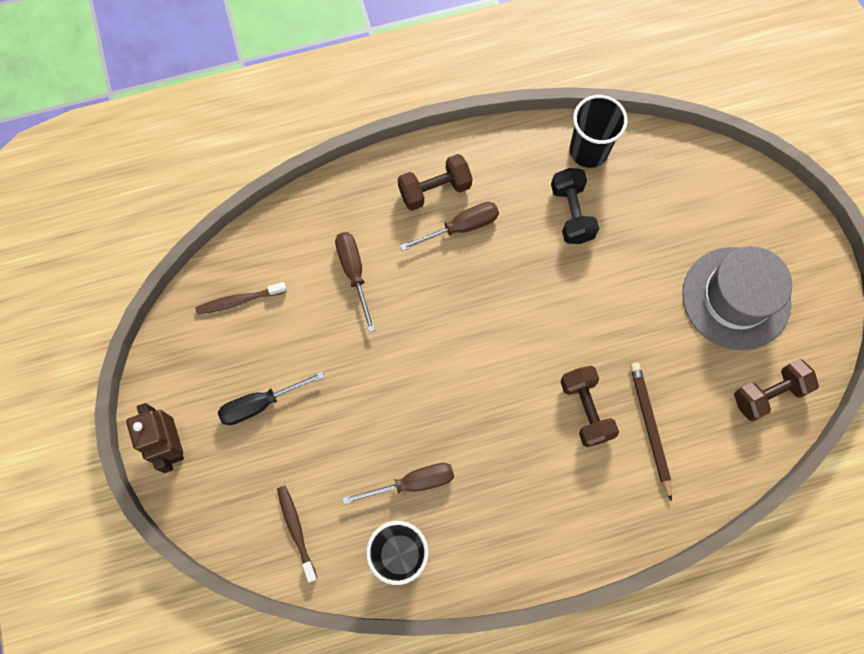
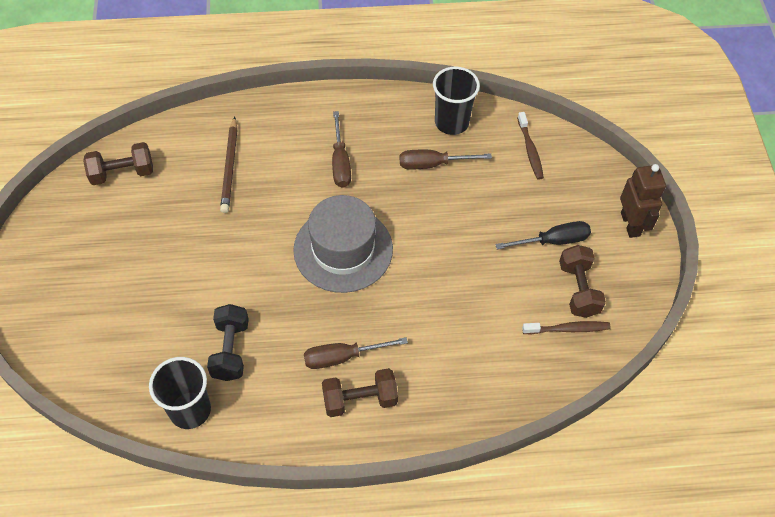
camera: 170 degrees left, 15 degrees down
brown screwdriver [335,232,375,332] -> brown screwdriver moved to [332,111,351,187]
brown dumbbell [561,366,619,447] -> brown dumbbell moved to [559,245,606,318]
grey hat [682,246,792,350] -> grey hat moved to [293,195,393,293]

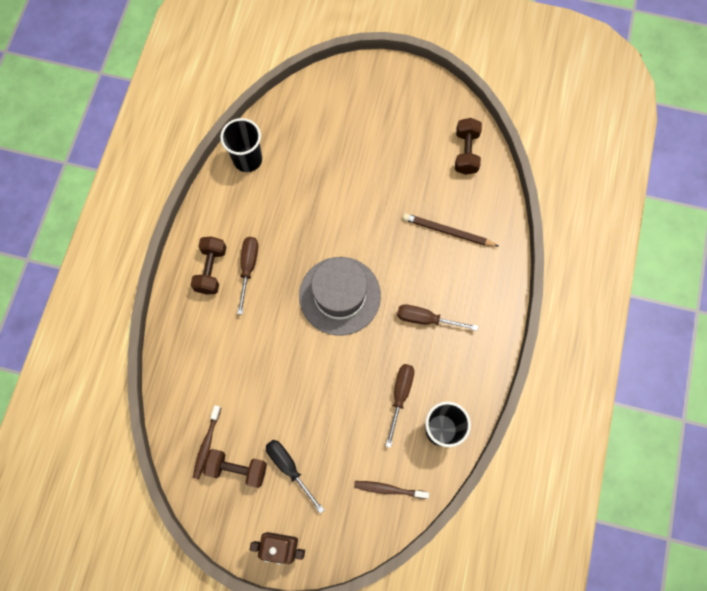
camera: 110 degrees right, 15 degrees up
black dumbbell [207,304,249,381] -> none
black screwdriver [495,221,591,249] -> black screwdriver turned 135 degrees clockwise [266,440,324,514]

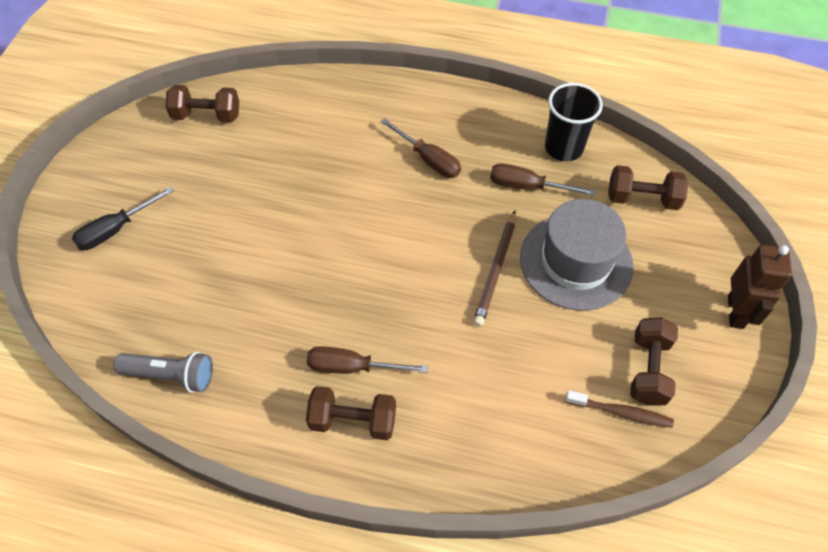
camera: 90 degrees left, 15 degrees down
black cup [220,118,262,172] -> grey flashlight [113,352,213,393]
black screwdriver [266,440,324,514] -> black screwdriver moved to [72,187,174,250]
grey hat [299,257,381,336] -> grey hat moved to [520,199,633,311]
brown toothbrush [354,481,429,499] -> brown dumbbell [608,165,688,210]
brown screwdriver [397,304,478,331] -> brown screwdriver turned 60 degrees counterclockwise [380,118,461,178]
brown pencil [403,213,499,247] -> brown pencil moved to [473,211,516,327]

